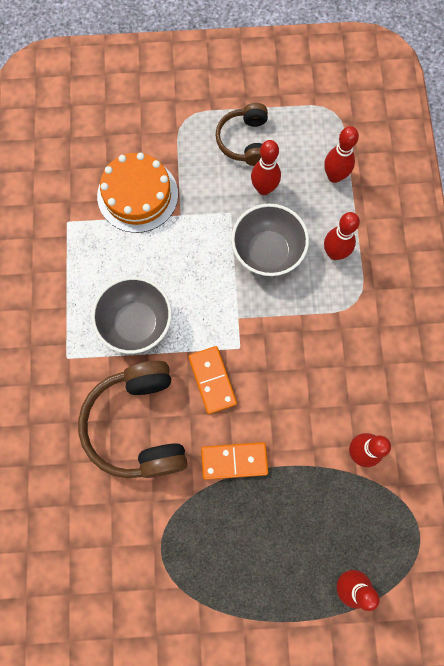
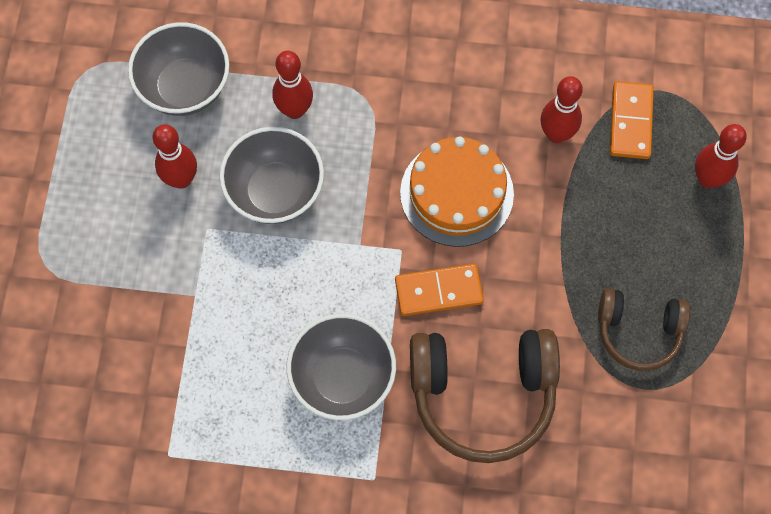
camera: 80 degrees left, 5 degrees down
orange cake [97,153,178,233] -> orange cake moved to [400,136,514,247]
orange domino [201,442,268,480] -> orange domino moved to [610,81,654,159]
brown headphones [216,103,268,166] -> brown headphones moved to [598,288,690,371]
red bowling pin [324,126,359,183] -> grey bowl [128,22,229,116]

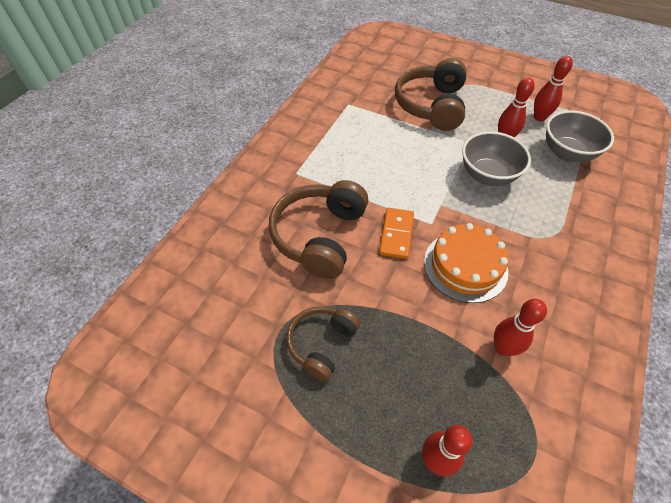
camera: 110 degrees right, 15 degrees down
red bowling pin [272,51,313,119] -> red bowling pin moved to [534,56,573,121]
grey bowl [286,314,396,420] -> none
orange domino [610,81,654,159] -> none
none -> brown headphones [395,58,466,131]

